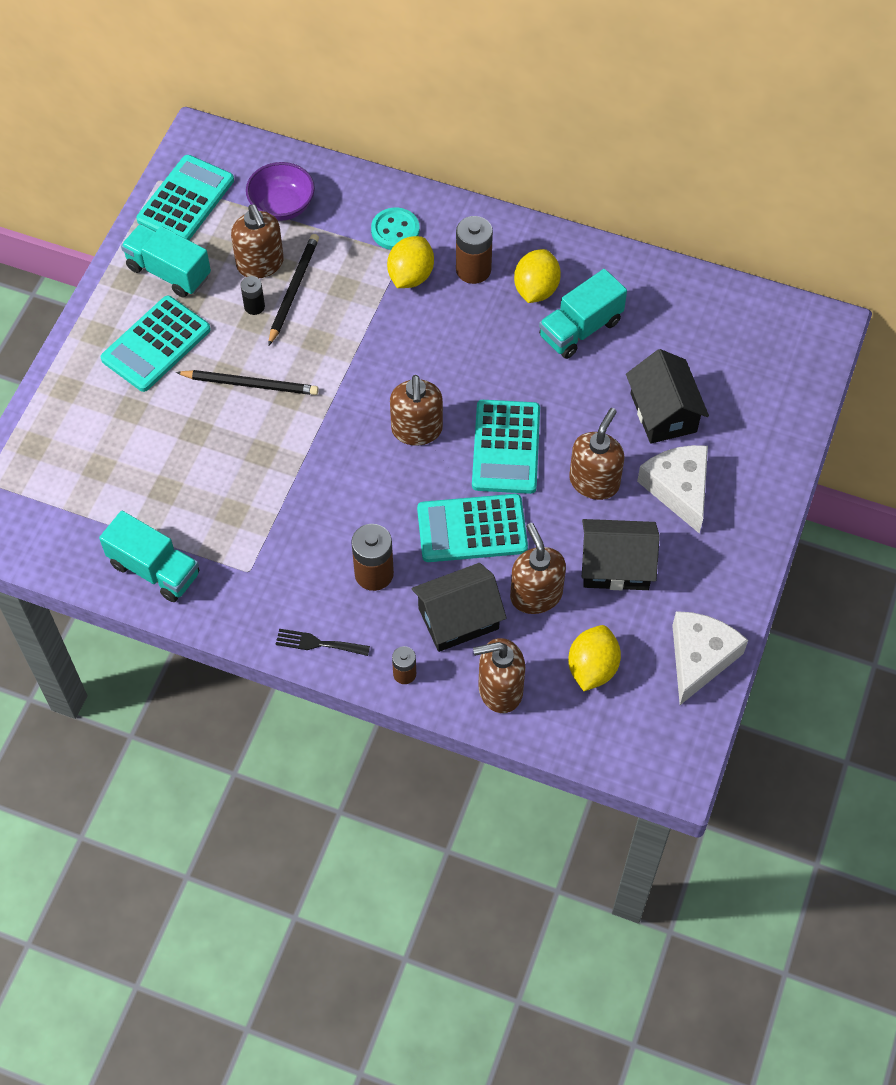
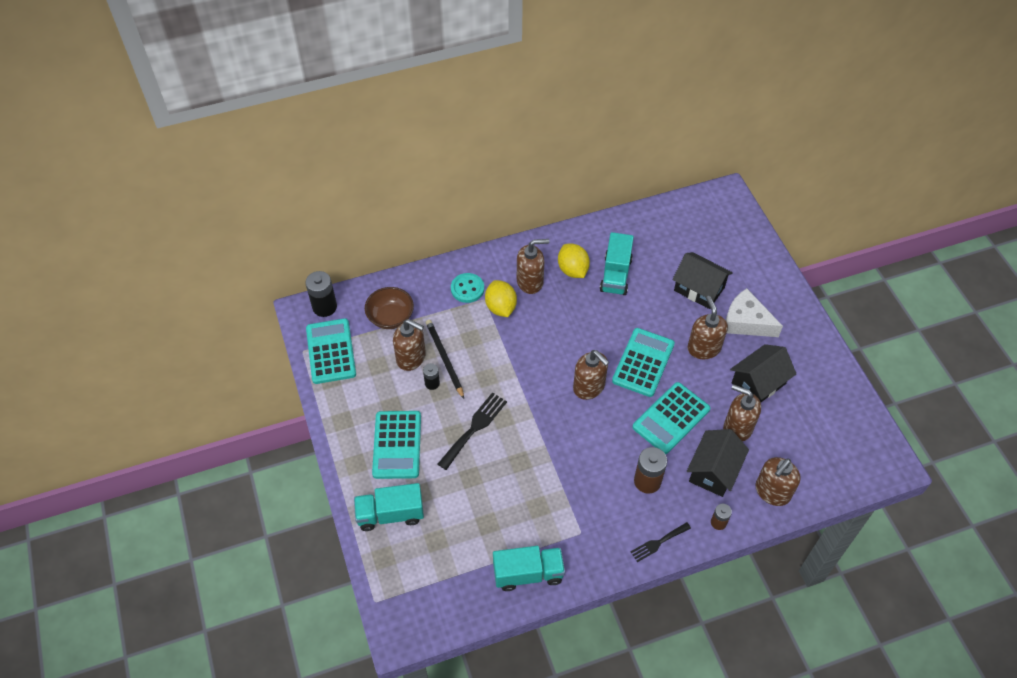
camera: 40 degrees left, 5 degrees down
turquoise truck [121,224,211,298] -> turquoise truck moved to [354,483,424,531]
black pencil [176,370,319,395] -> black fork [438,392,507,470]
purple bowl [246,162,315,221] -> brown bowl [365,287,414,329]
brown battery [456,216,493,284] -> brown soap dispenser [517,239,549,294]
turquoise calculator [472,400,540,494] -> turquoise calculator turned 120 degrees counterclockwise [612,328,675,397]
yellow lemon [568,625,621,691] -> none
white cheese [672,611,748,705] -> none
none -> black battery [305,271,337,317]

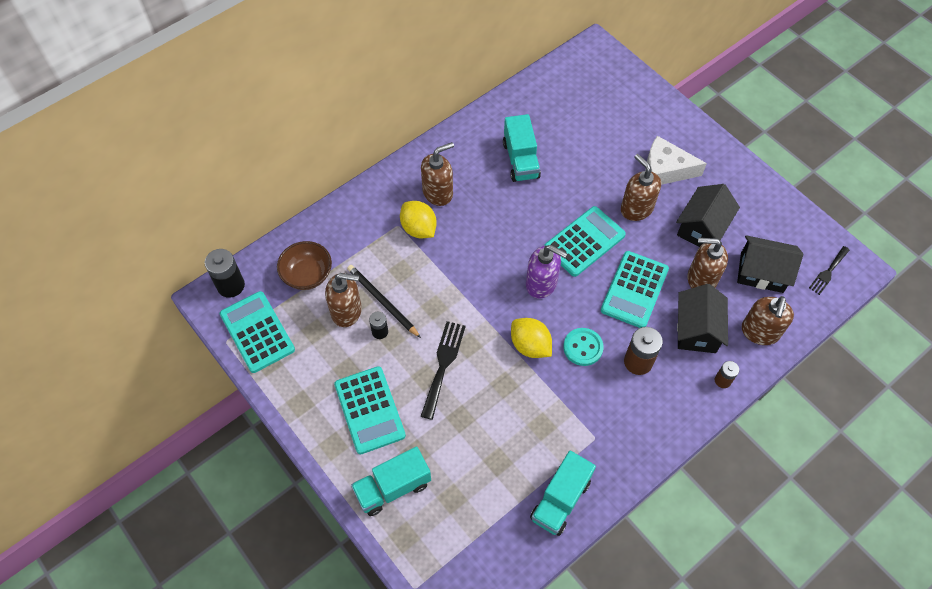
camera: 20 degrees left, 5 degrees up
turquoise button [451,273,484,303] -> turquoise button moved to [563,328,604,366]
turquoise truck [493,546,565,591] -> turquoise truck turned 150 degrees clockwise [530,451,596,536]
yellow lemon [558,244,590,278] -> yellow lemon moved to [511,318,552,358]
brown soap dispenser [573,350,609,400] -> purple soap dispenser [526,245,568,299]
turquoise calculator [612,328,675,397] -> turquoise calculator turned 45 degrees clockwise [544,206,626,277]
black fork [631,522,691,562] -> black fork moved to [809,246,849,295]
black house [672,252,733,309] -> black house moved to [737,235,803,293]

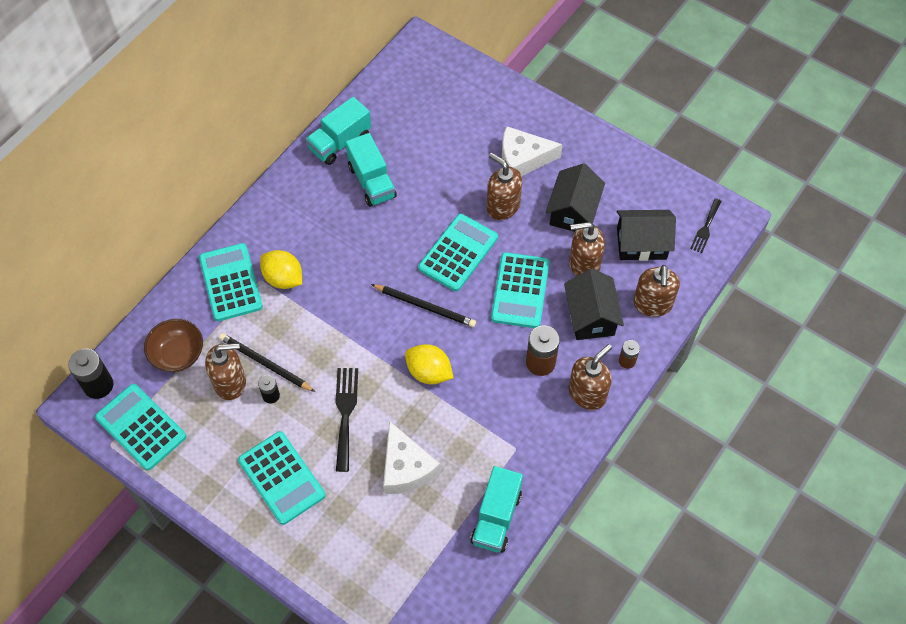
camera: 15 degrees left, 0 degrees up
turquoise truck [351,446,431,516] -> turquoise truck moved to [306,97,371,165]
brown soap dispenser [421,142,454,206] -> brown soap dispenser moved to [569,344,612,410]
purple soap dispenser [526,245,568,299] -> black pencil [371,284,476,327]
turquoise button [563,328,604,366] -> none
none -> turquoise calculator [199,243,263,321]
none -> white cheese [383,421,440,494]

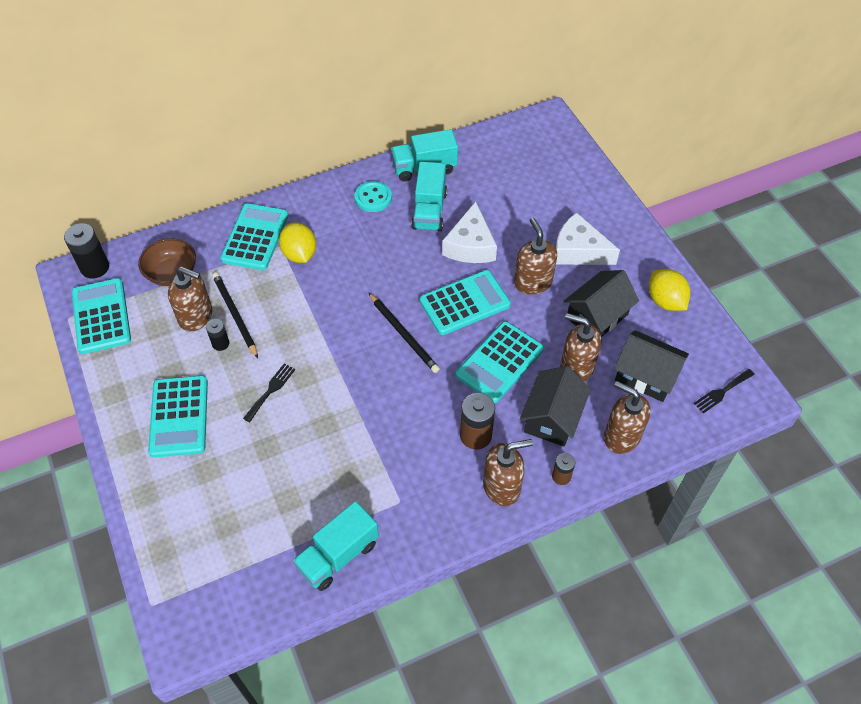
camera: 30 degrees right, 5 degrees down
black fork [335,368,358,472] -> black fork [243,363,295,422], size x0.64
white cheese [383,421,440,494] -> white cheese moved to [442,201,497,263]
yellow lemon [405,344,453,384] -> yellow lemon moved to [649,269,690,311]
brown soap dispenser [633,265,680,317] -> brown soap dispenser turned 90 degrees clockwise [604,381,651,454]
none -> turquoise button [354,181,392,212]

